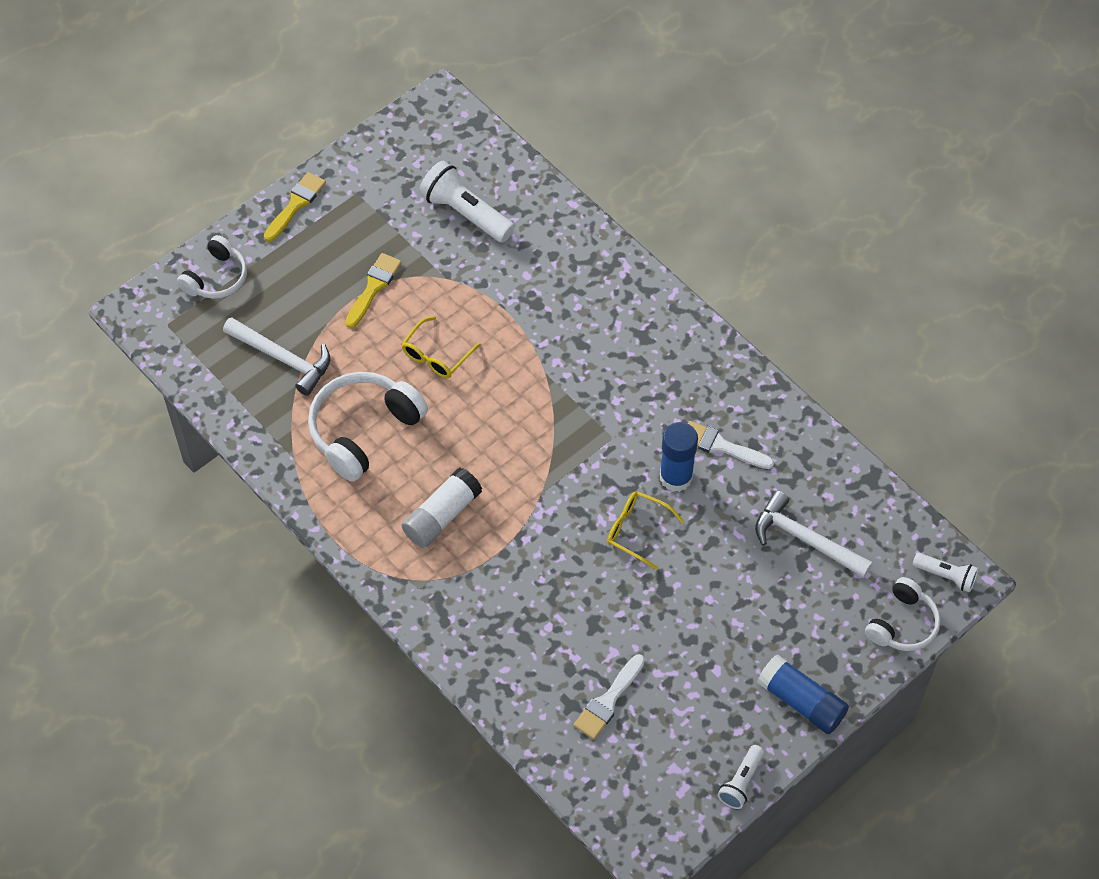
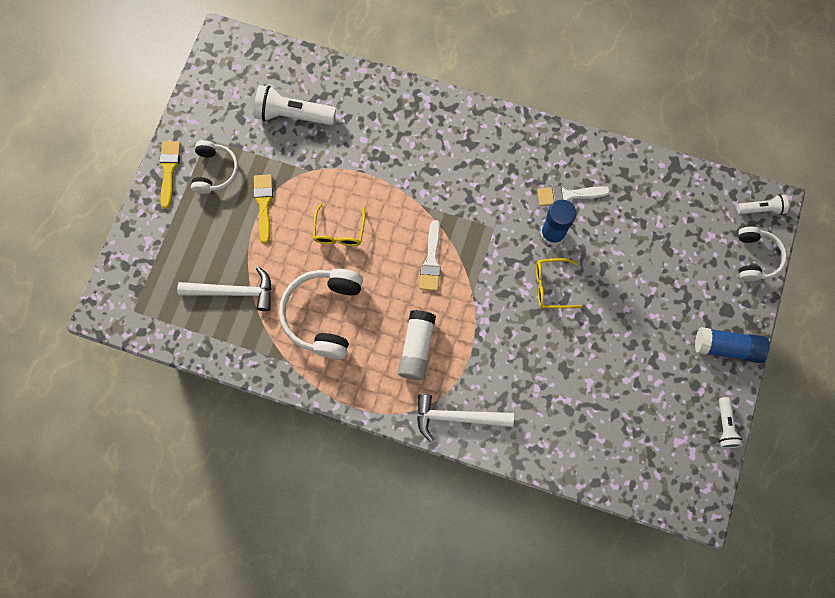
camera: 30 degrees left, 15 degrees up
white headphones [177,235,247,299] -> white headphones moved to [191,140,238,194]
white brush [574,654,645,739] -> white brush moved to [419,220,441,291]
white hammer [755,491,872,578] -> white hammer moved to [417,394,514,442]

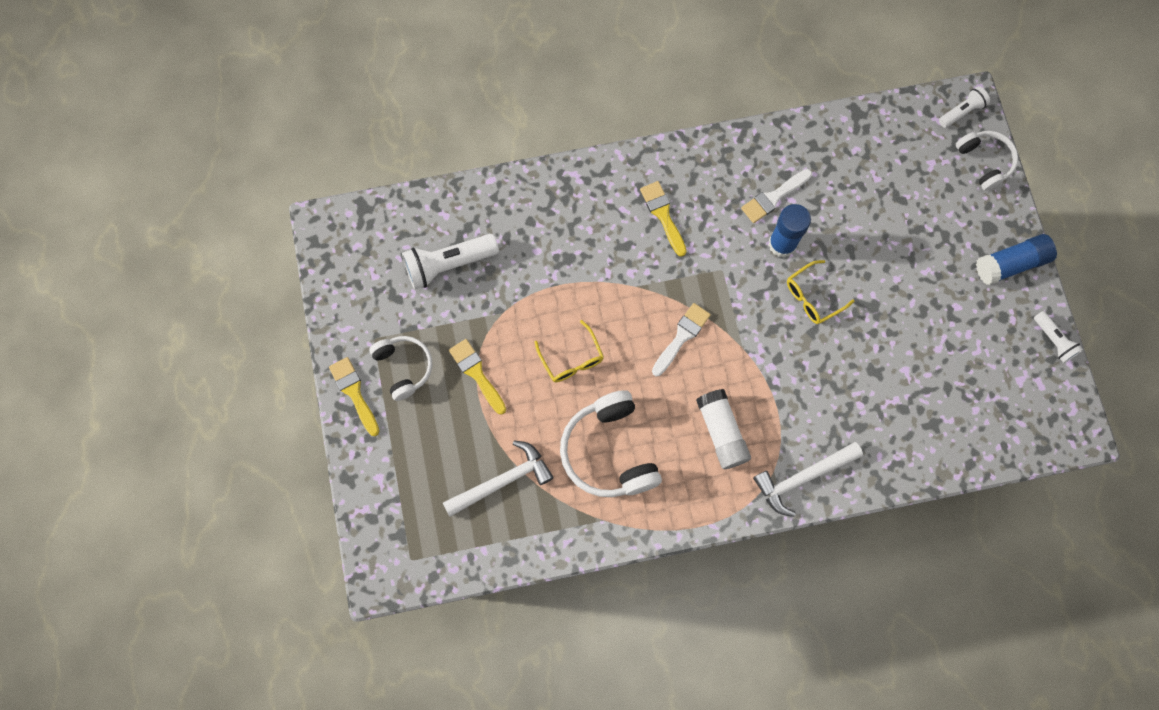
camera: 30 degrees left, 0 degrees up
white brush [419,220,441,291] -> white brush turned 120 degrees counterclockwise [652,303,711,376]
none -> yellow brush [640,181,687,257]

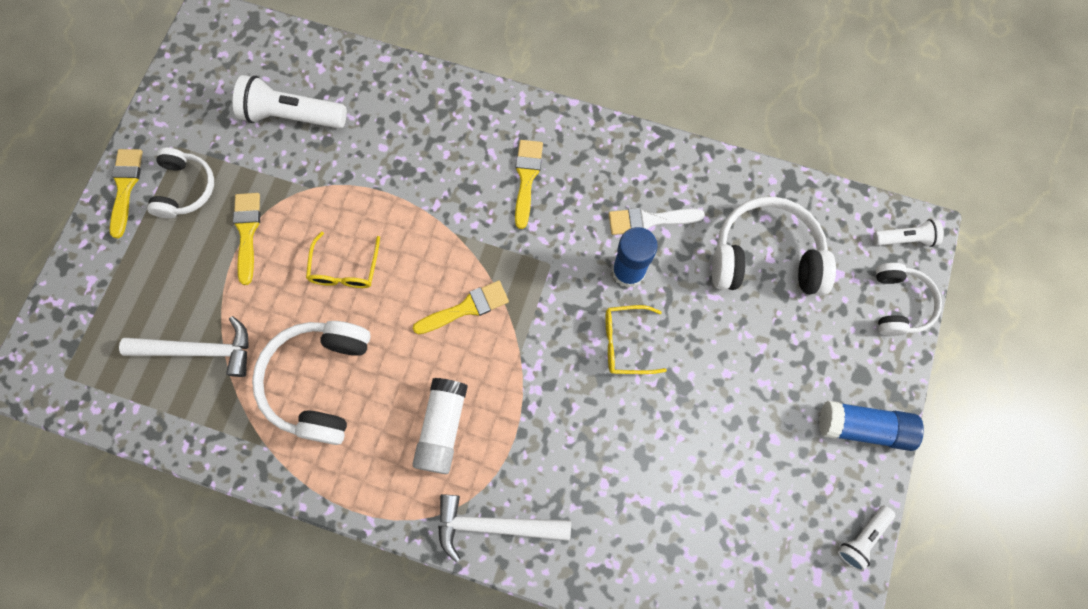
camera: 30 degrees right, 0 degrees up
white brush [652,303,711,376] -> yellow brush [413,281,509,334]
white flashlight [1034,311,1083,363] -> white flashlight turned 45 degrees clockwise [838,506,895,571]
none -> white headphones [712,196,836,296]

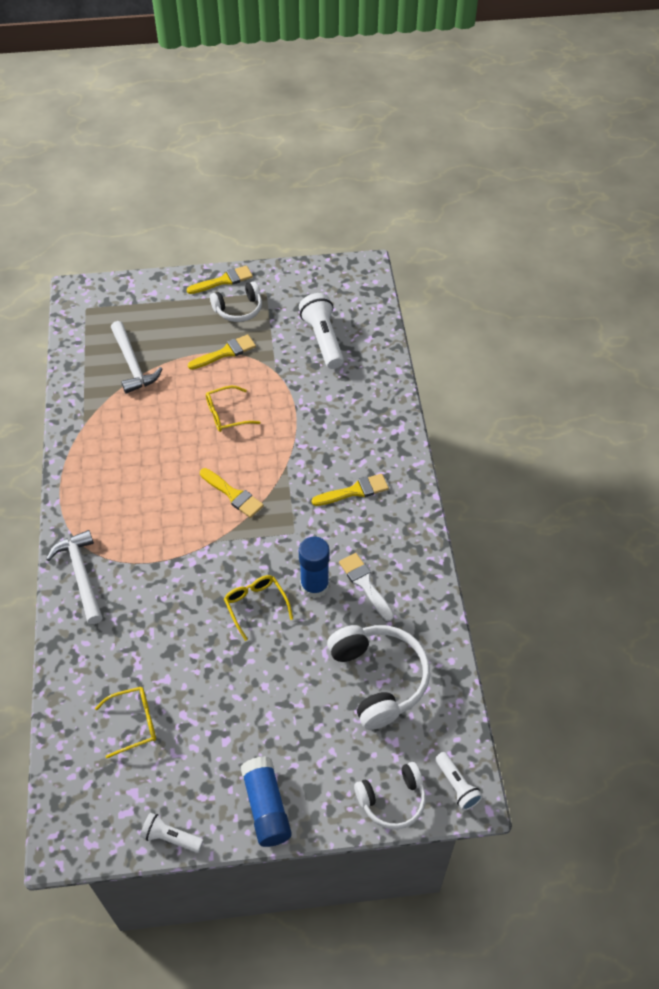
camera: 65 degrees right, 20 degrees down
white headphones [252,321,371,445] -> none
white glue stick [413,378,468,474] -> none
none -> yellow glasses [95,687,156,758]

